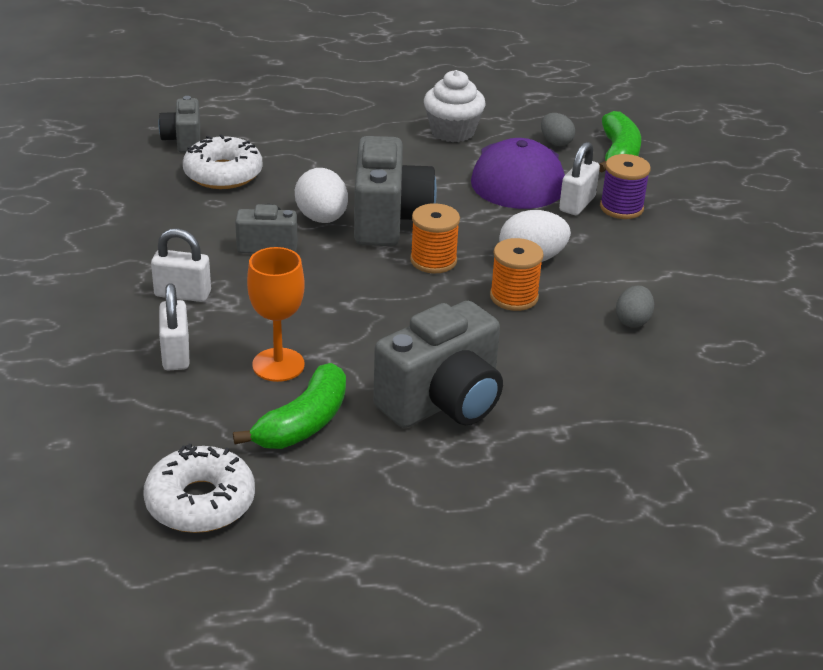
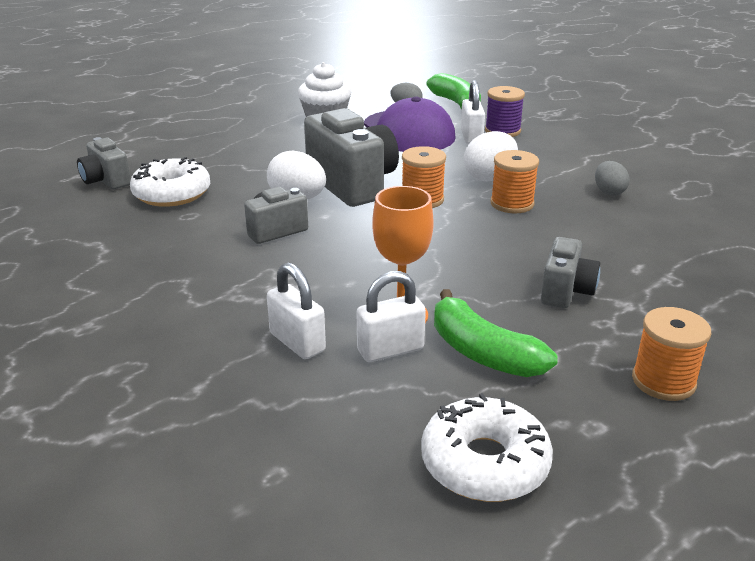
camera: 30 degrees left, 5 degrees down
white padlock [151,229,211,302] -> white padlock moved to [356,271,426,362]
green banana [233,363,346,449] -> green banana turned 135 degrees clockwise [434,289,558,377]
grey camera [373,301,503,428] -> grey camera [541,237,600,308], size x0.55
none -> orange spool [632,307,711,401]

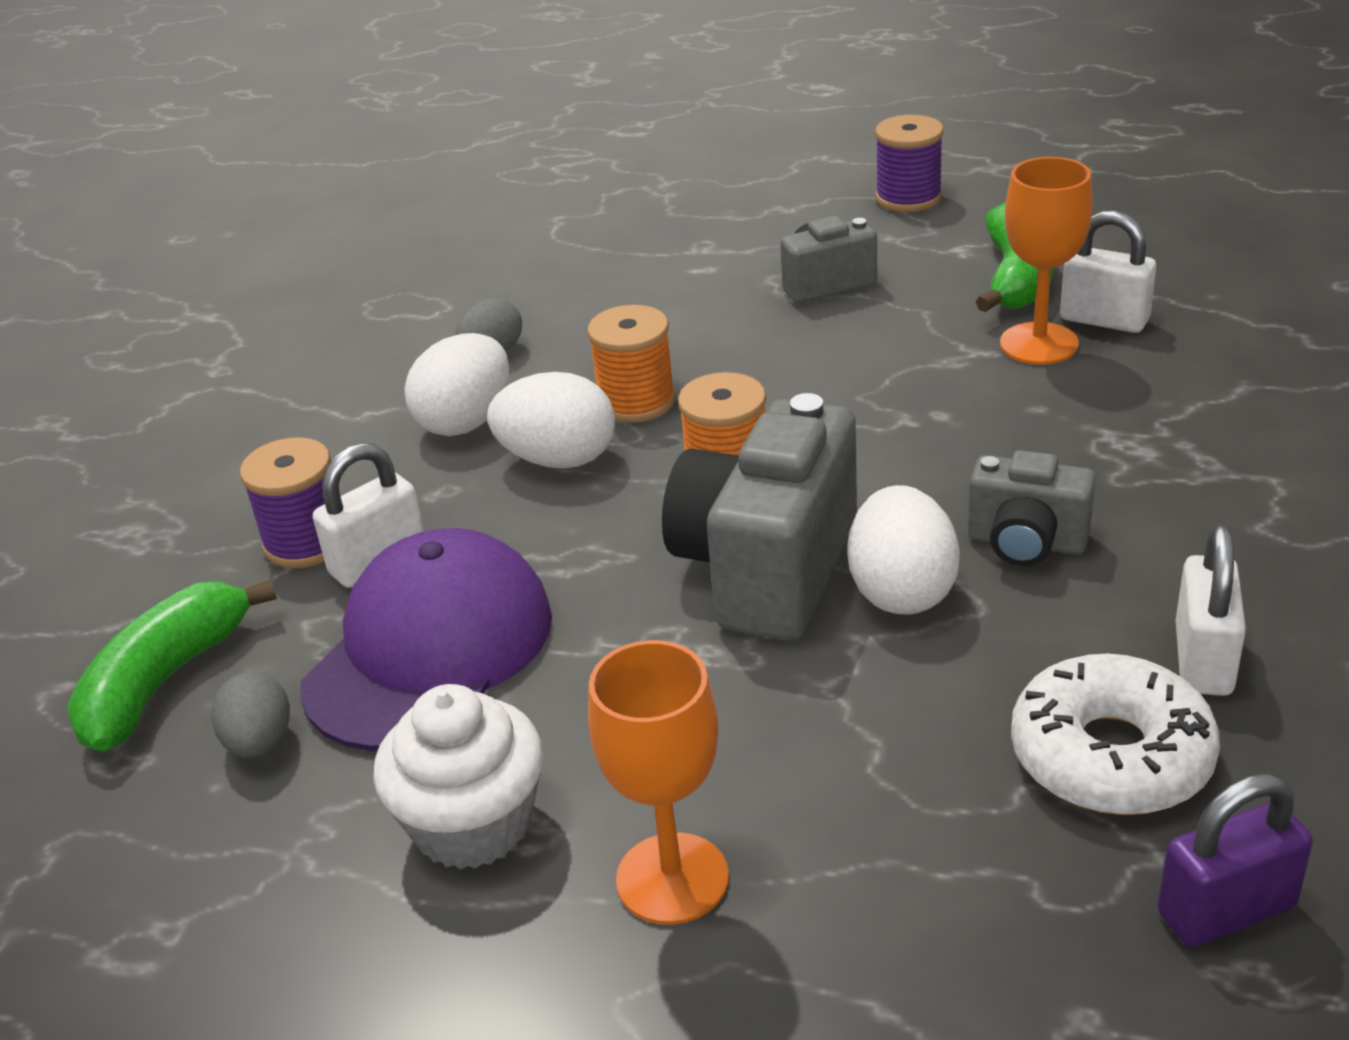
camera: 125 degrees left, 5 degrees up
grey camera [77,137,131,189] -> purple padlock [1158,773,1313,947]
white padlock [267,263,326,359] -> white padlock moved to [1176,525,1246,696]
white donut [421,393,553,502] -> none
orange spool [632,307,711,401] -> purple spool [875,115,944,212]
none -> white egg [405,333,509,436]
none -> orange goblet [588,640,729,925]

